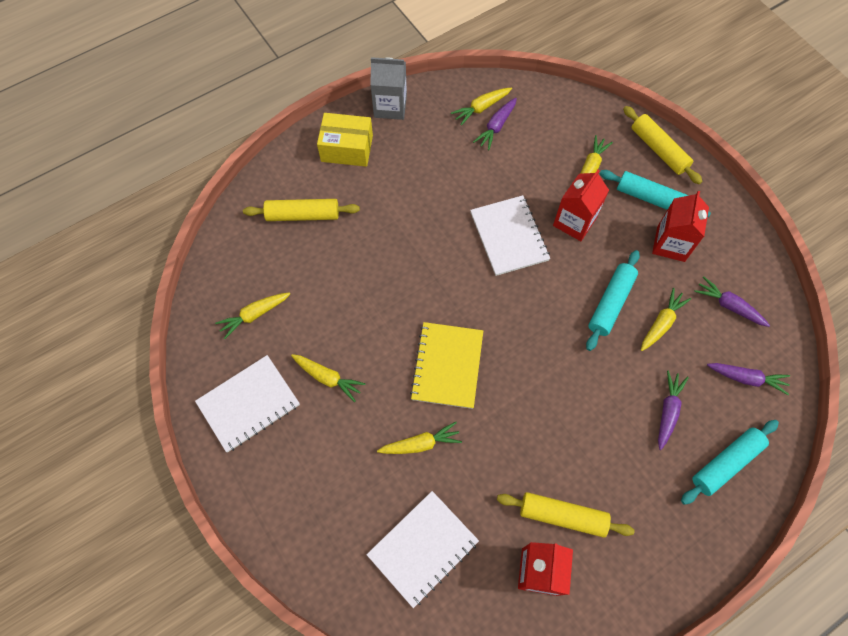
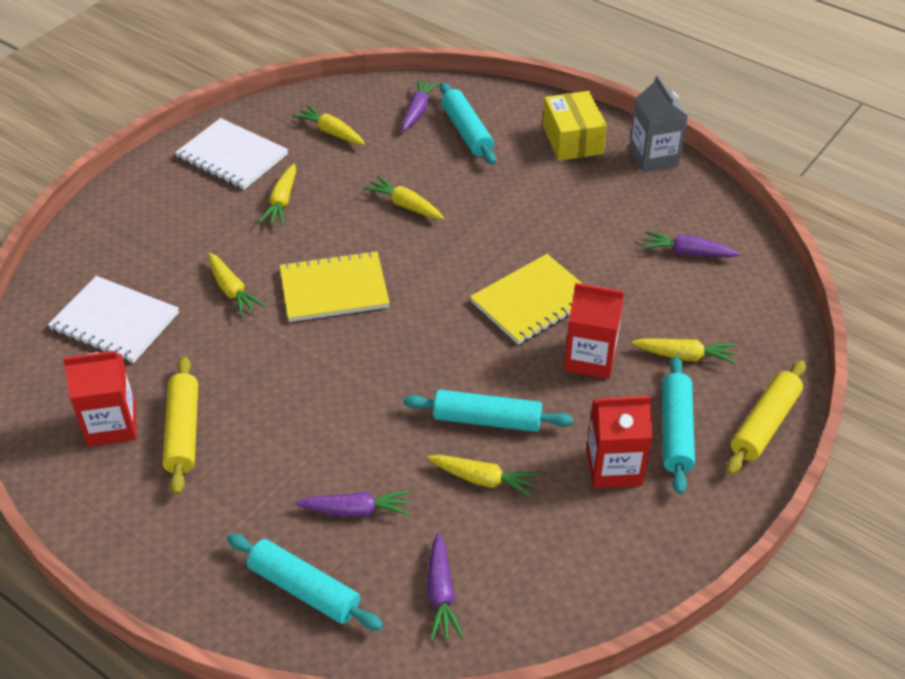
camera: 70 degrees right, 20 degrees down
yellow rolling pin [243,199,360,221] -> turquoise rolling pin [440,82,496,165]
yellow carrot [451,88,512,125] -> yellow carrot moved to [363,176,444,219]
white notebook [470,195,550,276] -> yellow notebook [470,254,583,345]
purple carrot [694,277,770,327] -> purple carrot moved to [402,78,439,131]

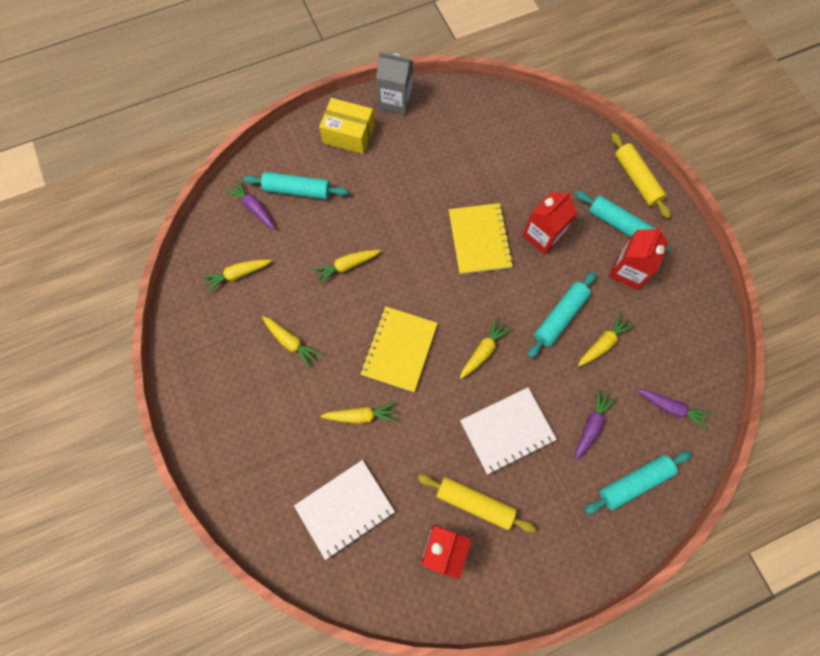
camera: 60 degrees left, 25 degrees up
white notebook [175,118,288,190] -> white notebook moved to [460,387,557,475]
yellow carrot [632,338,737,364] -> yellow carrot moved to [460,317,512,379]
purple carrot [643,231,740,257] -> none

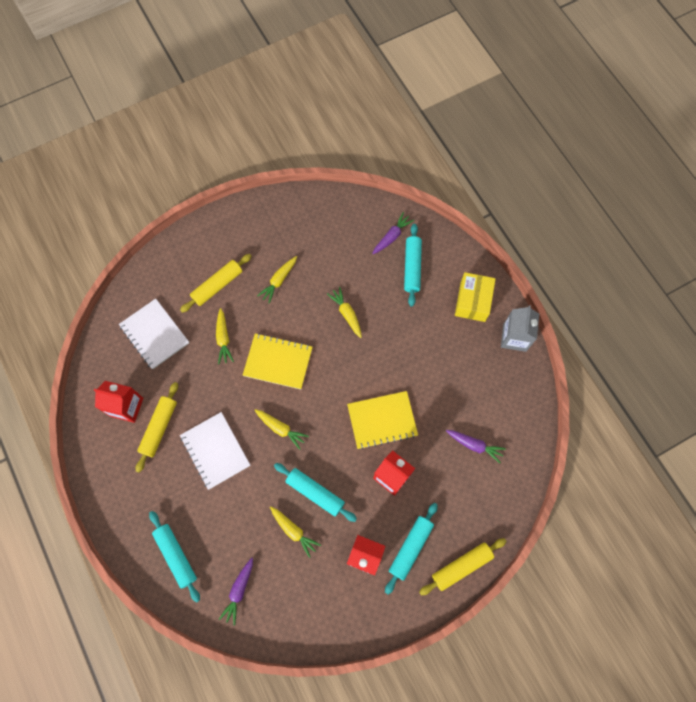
camera: 85 degrees right, 0 degrees up
yellow carrot [201,259,272,292] -> none
purple carrot [575,389,617,460] -> purple carrot moved to [446,430,506,463]
none -> yellow rolling pin [180,254,252,313]

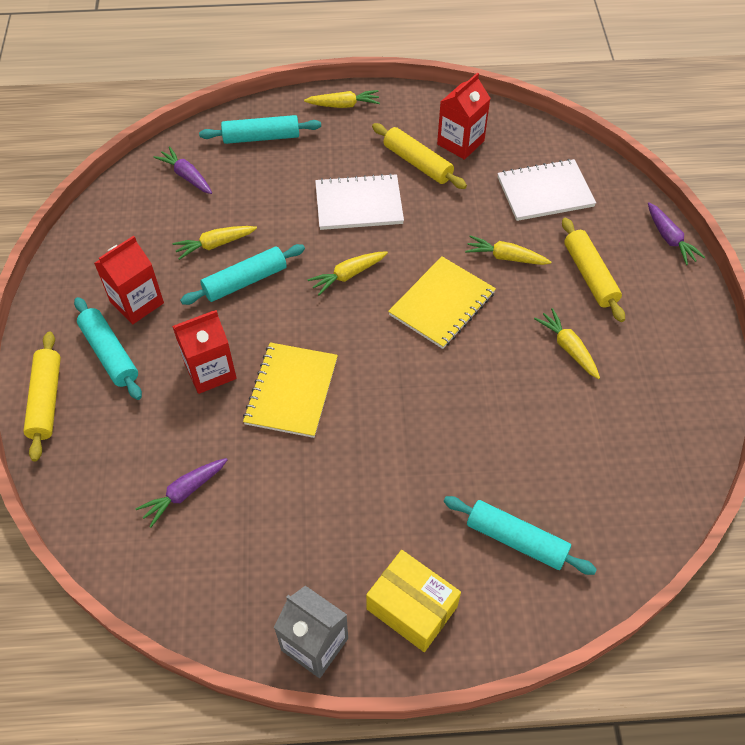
camera: 115 degrees right, 15 degrees down
yellow carrot [327,287,362,338] -> yellow carrot moved to [304,90,380,108]
purple carrot [372,212,414,254] -> purple carrot moved to [648,202,705,265]

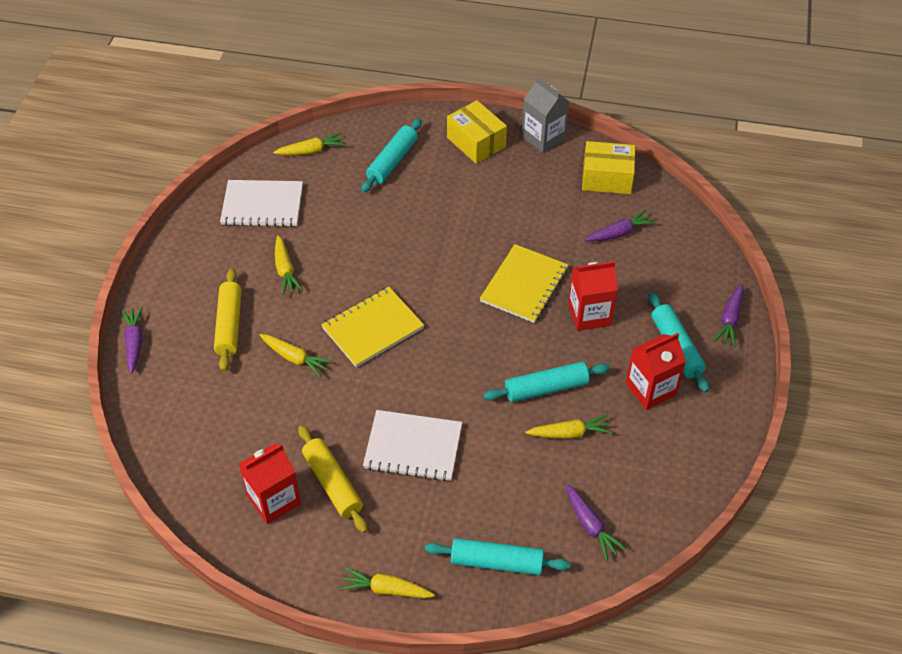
camera: 165 degrees left, 5 degrees down
yellow rolling pin [23,331,61,461] -> purple carrot [714,284,744,347]
yellow carrot [307,251,388,295] -> yellow carrot moved to [273,132,346,155]
turquoise rolling pin [444,496,597,575] -> turquoise rolling pin turned 75 degrees clockwise [361,119,422,192]
white notebook [497,159,596,221] -> white notebook moved to [220,180,303,227]
none -> yellow box [582,141,635,194]

